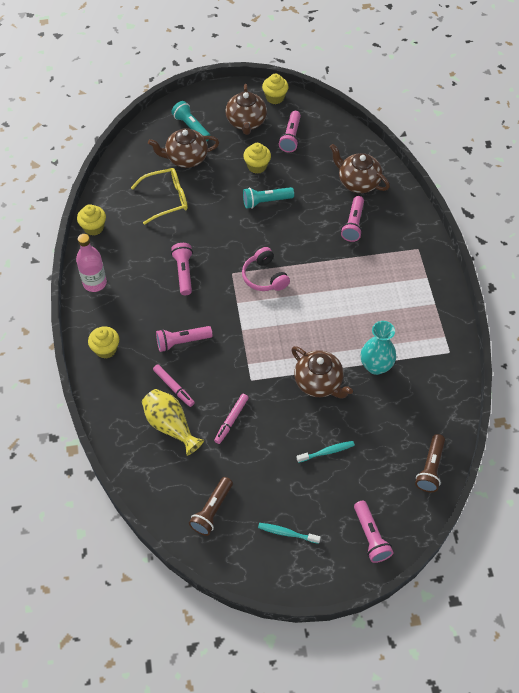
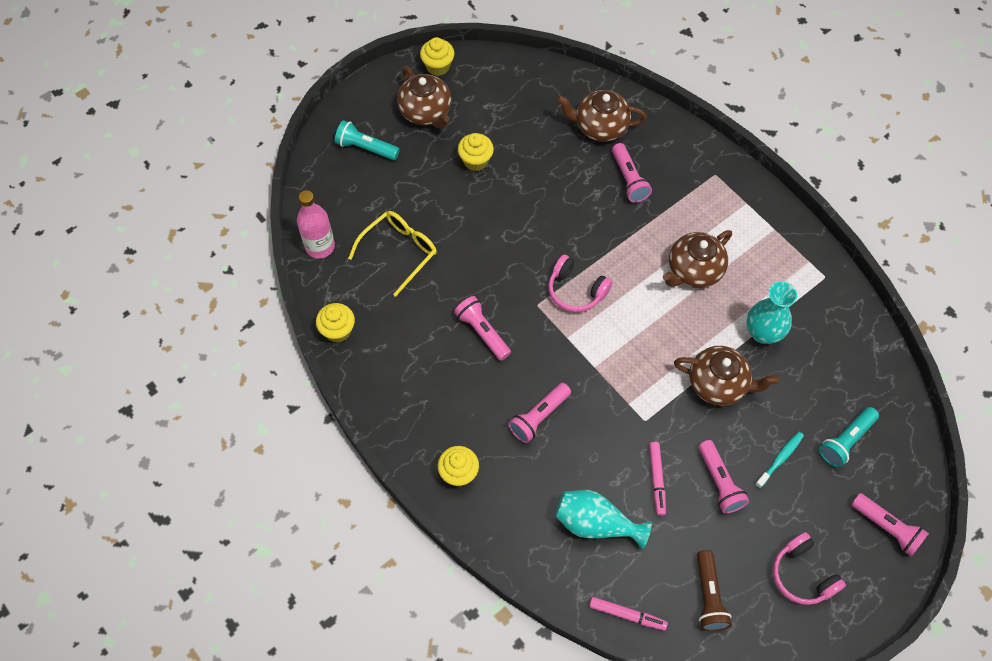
camera: 30 degrees left, 5 degrees up
pink bottle [76,234,107,292] -> pink bottle moved to [297,190,335,259]
yellow vase [142,389,204,456] -> turquoise vase [555,490,652,549]
brown teapot [148,128,219,168] -> brown teapot moved to [663,230,732,288]
pink marker [153,364,195,407] -> pink marker moved to [589,597,668,631]
turquoise flashlight [243,187,294,209] -> turquoise flashlight moved to [819,407,879,468]
turquoise toothbrush [258,523,321,544] -> pink headphones [773,532,846,605]
pink flashlight [279,111,301,153] -> pink flashlight moved to [699,440,749,514]
brown flashlight [415,434,445,492] -> none

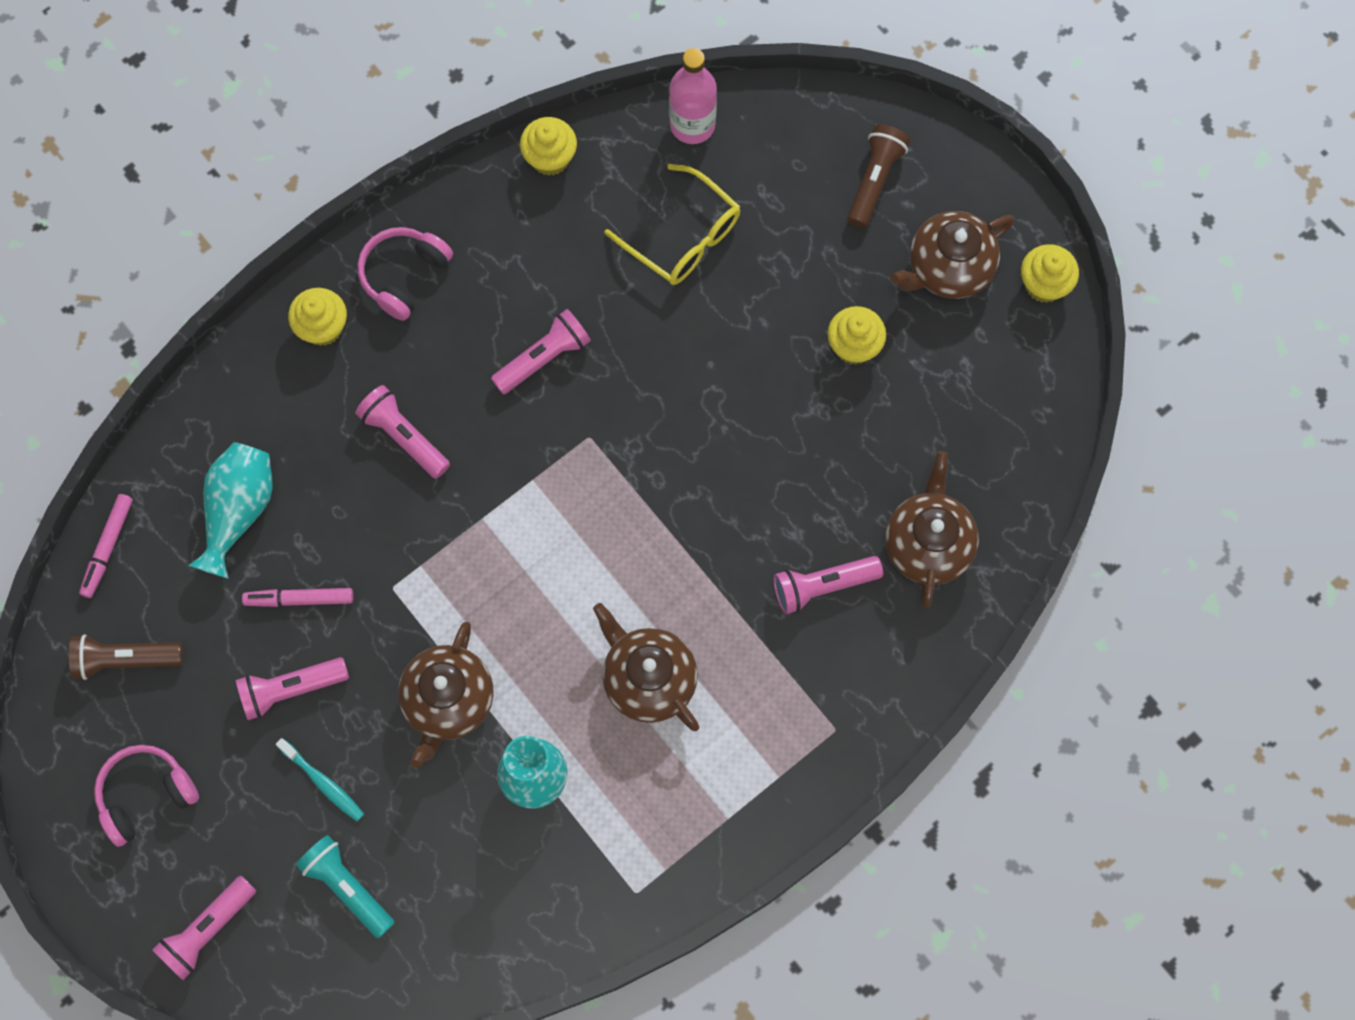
camera: 90 degrees right, 10 degrees up
turquoise flashlight [335,120,400,160] -> brown flashlight [847,124,910,228]
pink headphones [548,255,612,312] -> pink headphones moved to [358,227,453,321]

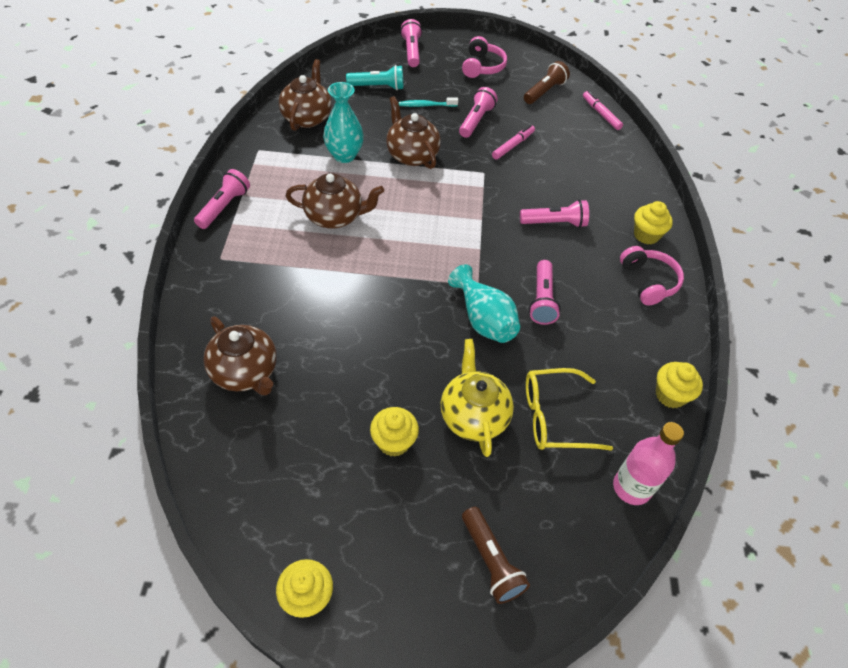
camera: 130 degrees right, 20 degrees down
turquoise vase [188,442,273,579] -> turquoise vase moved to [448,264,520,343]
pink flashlight [773,556,883,614] -> pink flashlight moved to [194,169,250,229]
brown teapot [890,211,1014,299] -> brown teapot moved to [279,59,332,131]
none -> yellow teapot [441,339,514,457]

